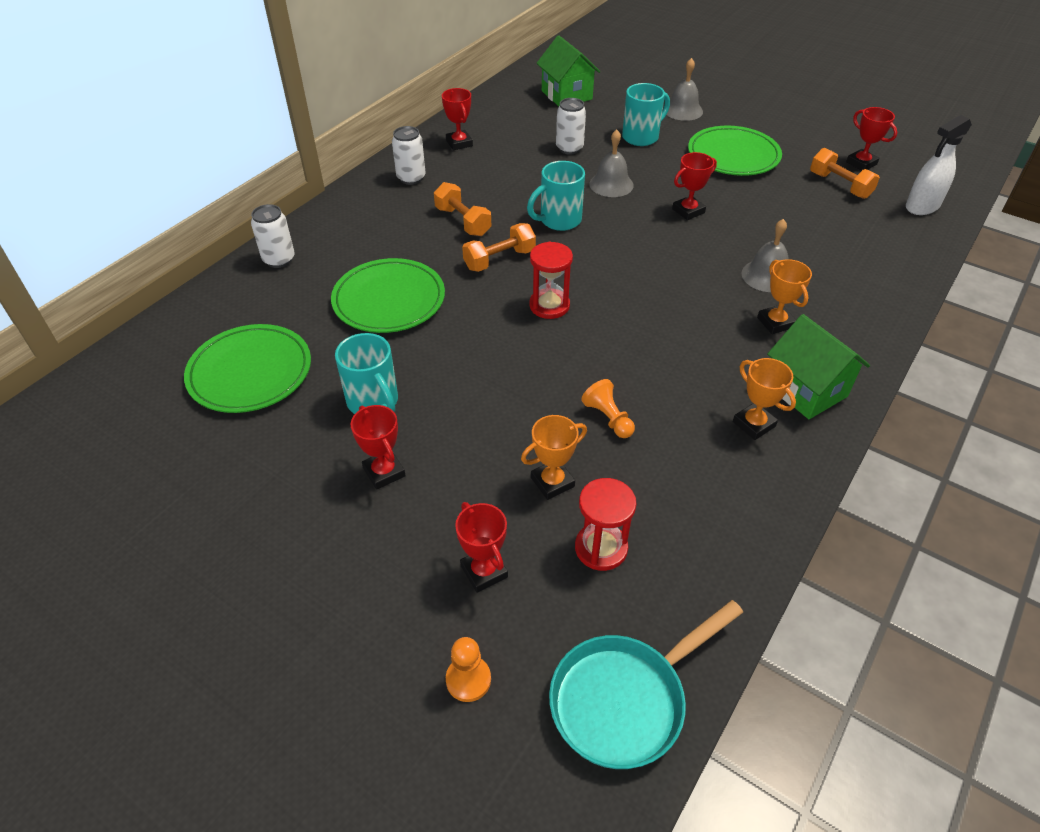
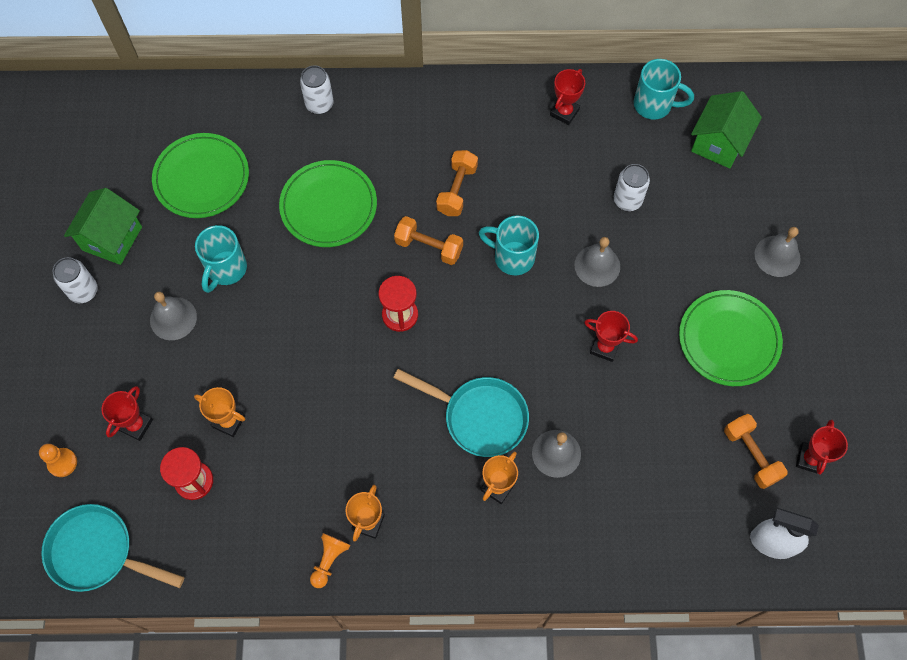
camera: 55 degrees right, 20 degrees up
red trophy [351,405,406,490] -> grey bell [150,292,197,340]
white can [392,126,426,185] -> white can moved to [53,257,98,303]
orange pawn [581,379,635,438] -> orange pawn moved to [310,533,350,588]
turquoise mug [622,83,670,146] -> turquoise mug moved to [634,59,694,119]
green house [767,314,870,419] -> green house moved to [64,188,142,265]
orange dumbbell [810,148,880,199] -> orange dumbbell turned 45 degrees counterclockwise [724,414,788,489]
none -> turquoise pan [393,369,529,457]

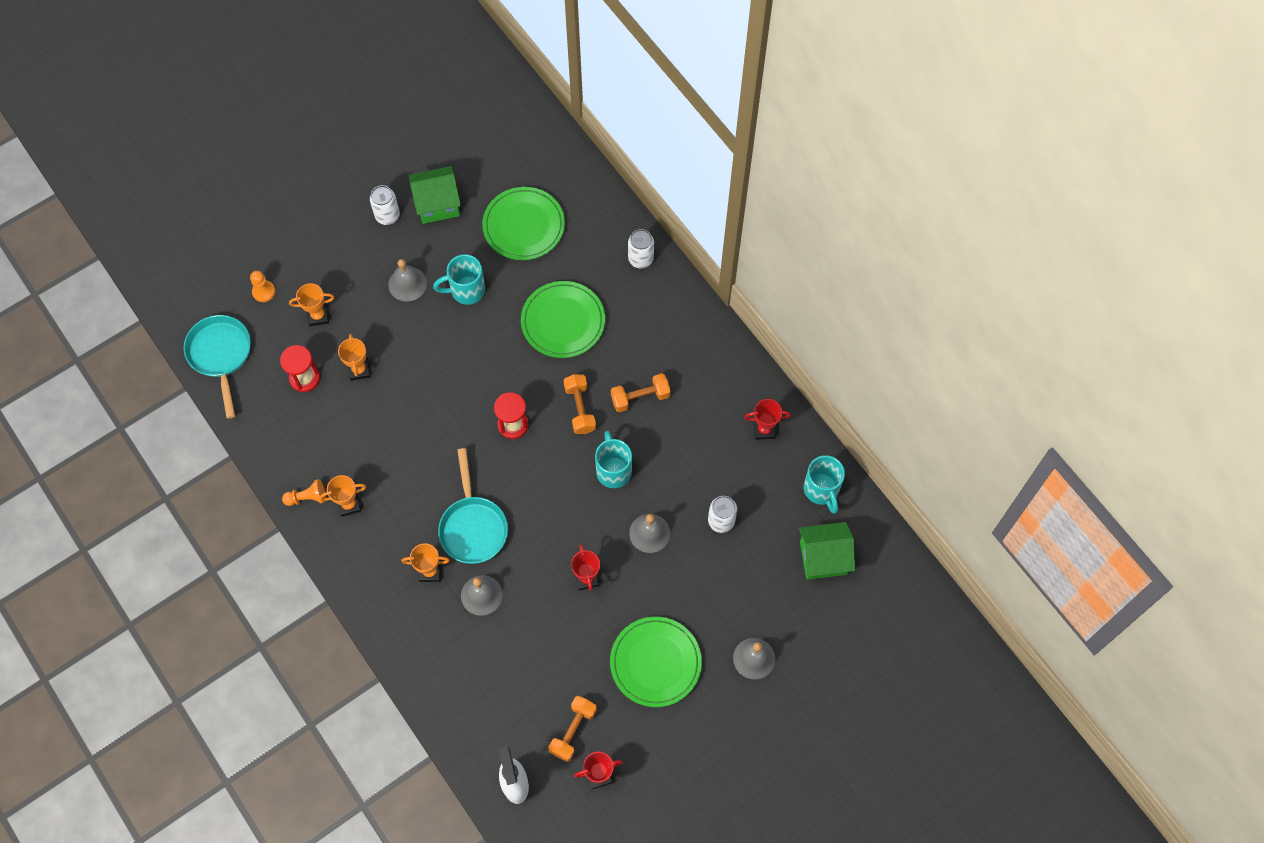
camera: 55 degrees right, 0 degrees up
red trophy [102,386,153,441] -> orange trophy [289,283,334,326]

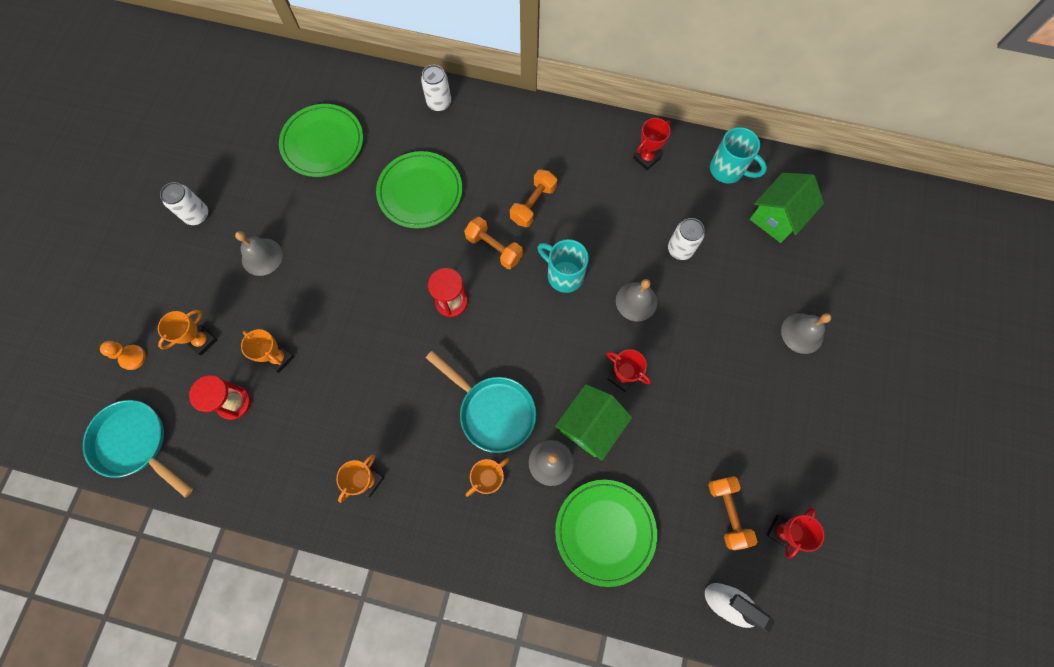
camera: 40 degrees left, 5 degrees up
orange pawn [282,479,326,506] -> none
green house [409,166,461,224] -> green house moved to [555,384,632,461]
turquoise mug [433,254,485,305] -> none
green plate [610,617,702,707] -> green plate moved to [555,480,657,587]

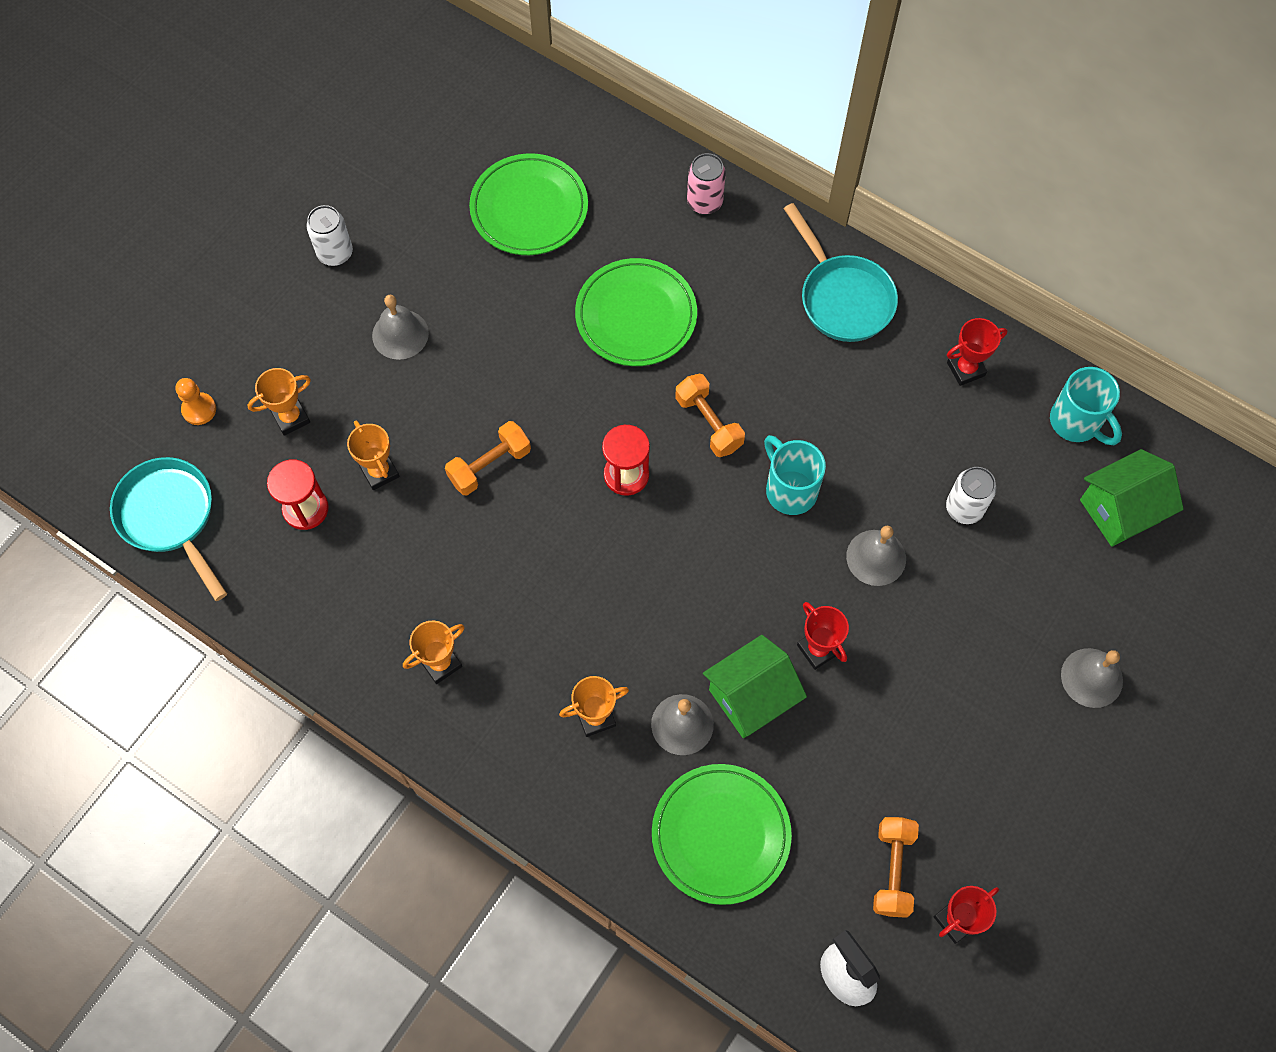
camera: 20 degrees right, 5 degrees down
white can [421,65,451,112] -> pink can [687,153,726,215]
turquoise pan [426,351,536,453] -> turquoise pan moved to [784,203,898,342]
orange dumbbell [510,169,557,227] -> orange dumbbell moved to [445,421,531,495]

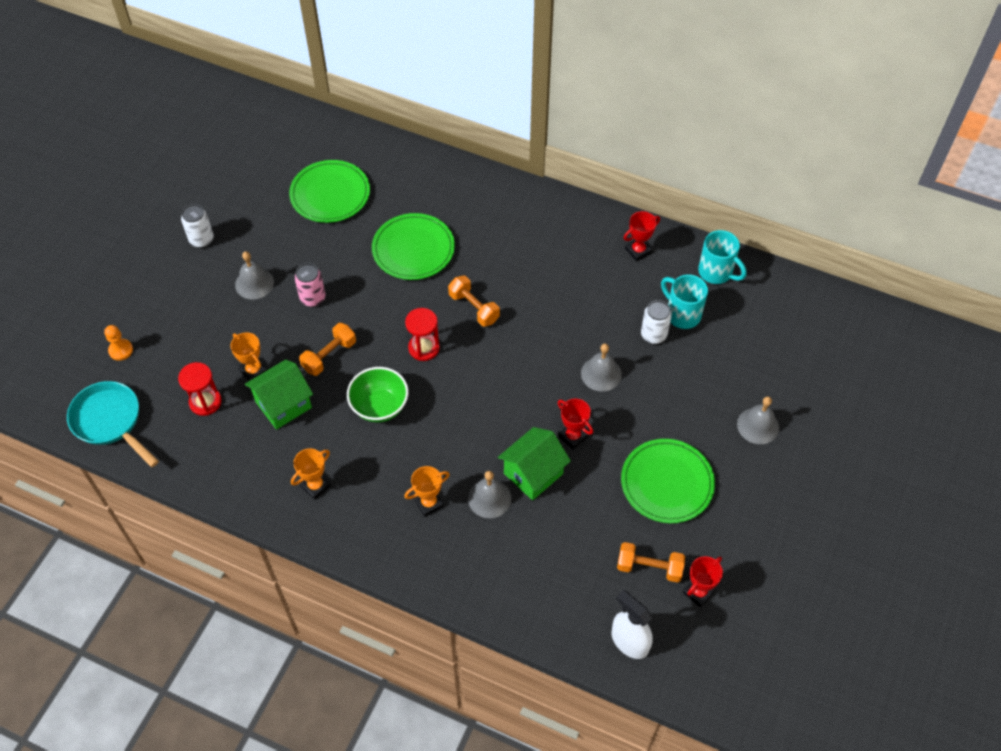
camera: 10 degrees left, 10 degrees down
orange trophy [247,368,311,436] -> none
green plate [652,764,792,905] -> green plate moved to [621,439,715,523]
pink can [687,153,726,215] -> pink can moved to [295,263,325,307]
turquoise mug [764,435,826,515] -> turquoise mug moved to [661,274,708,329]
turquoise pan [784,203,898,342] -> none
orange dumbbell [873,817,919,918] -> orange dumbbell turned 75 degrees counterclockwise [617,542,685,583]
green house [1080,449,1184,547] -> green house moved to [245,359,313,429]
none -> green bowl [347,367,408,422]

